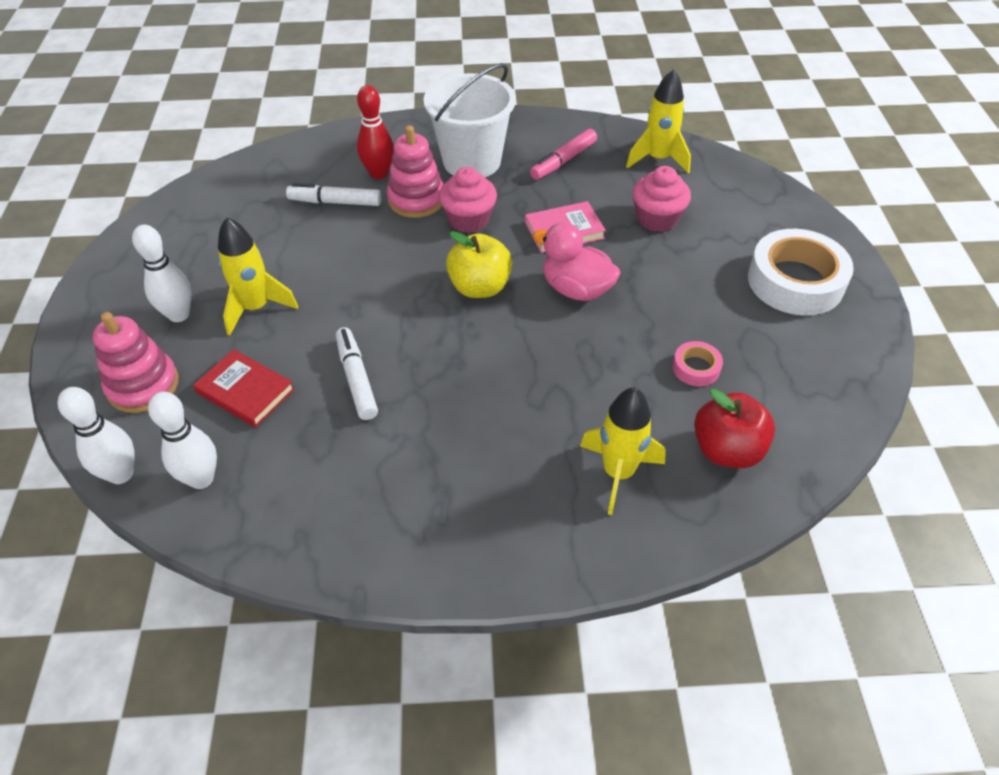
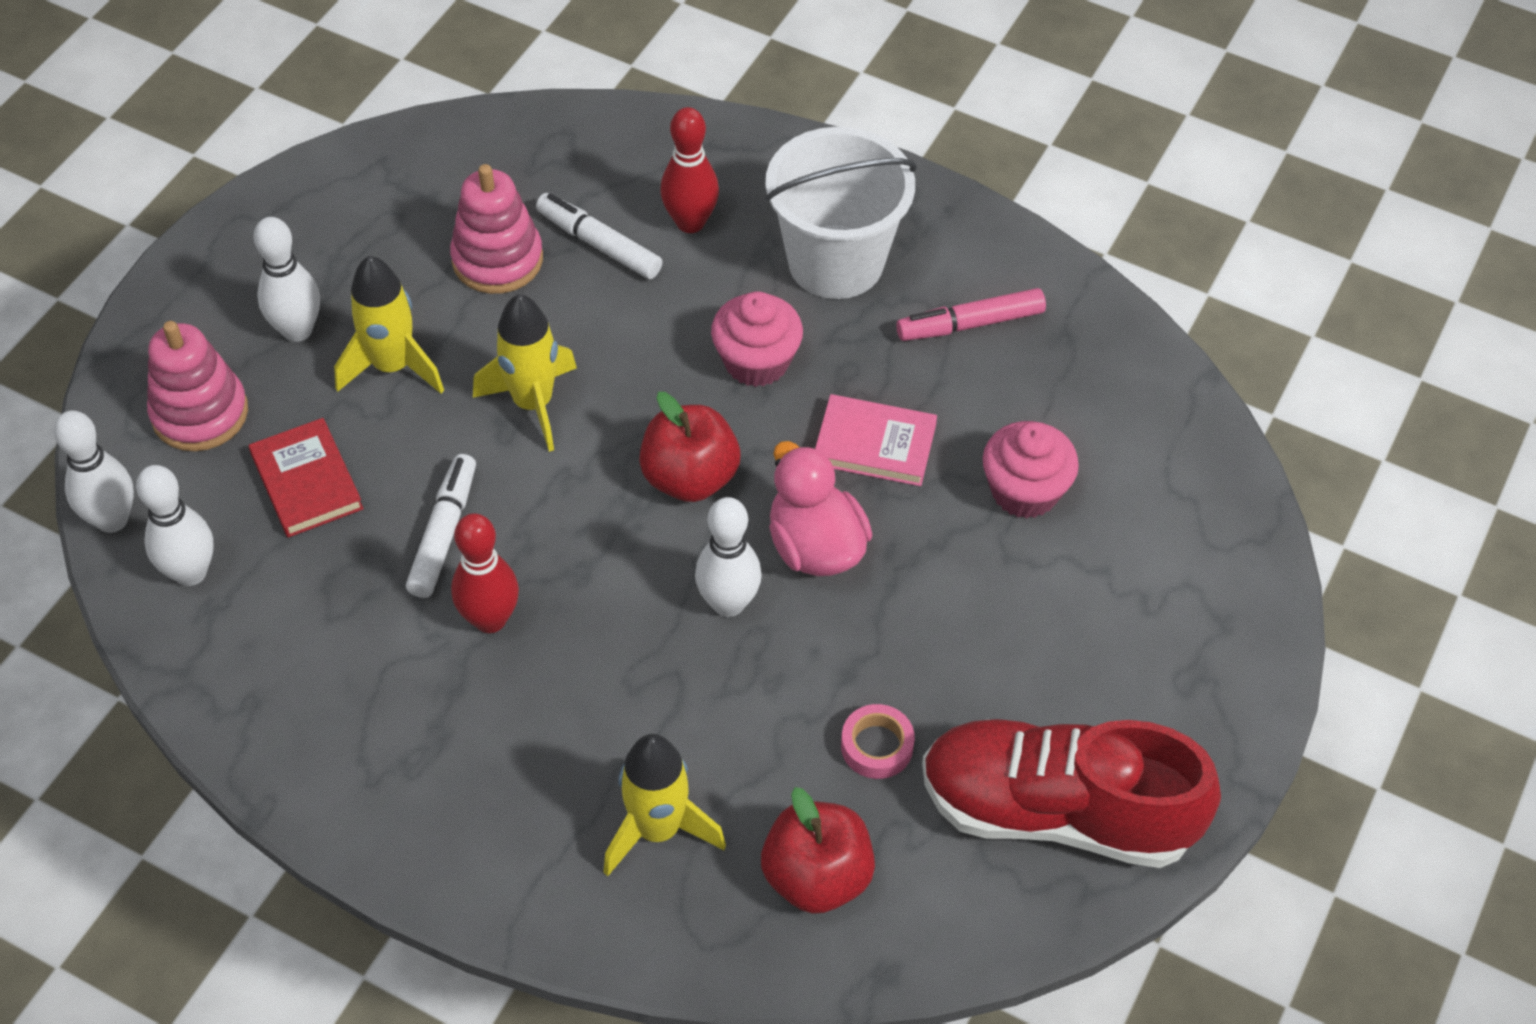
camera: 30 degrees right, 5 degrees up
pink stacking toy [387,125,443,218] -> pink stacking toy moved to [450,164,543,294]
yellow apple [446,231,512,298] -> red apple [639,392,740,502]
yellow rocket [626,69,691,173] -> yellow rocket moved to [473,294,577,452]
white tape [748,229,854,316] -> none
none -> red bowling pin [451,513,519,633]
none -> white bowling pin [695,497,762,617]
none -> red shoe [922,719,1221,868]

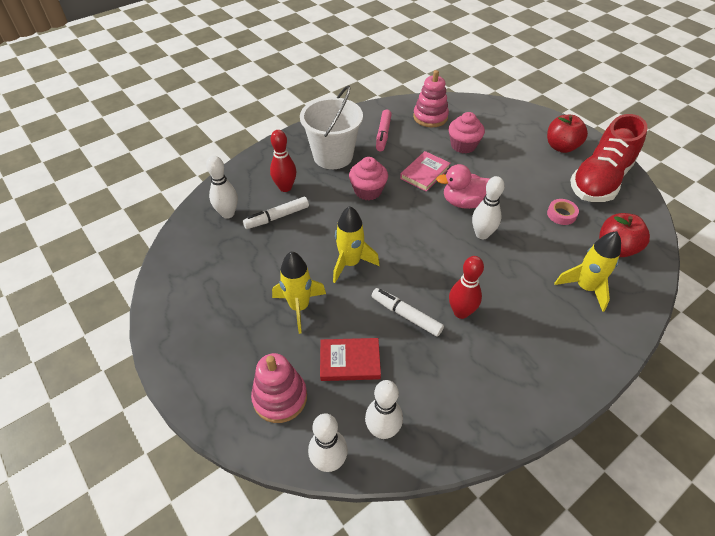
camera: 65 degrees left, 5 degrees down
white bowling pin [254,217,320,342] -> white bowling pin moved to [206,156,238,219]
pink stacking toy [450,164,543,294] -> pink stacking toy moved to [413,70,449,127]
red apple [639,392,740,502] -> red apple moved to [547,115,588,153]

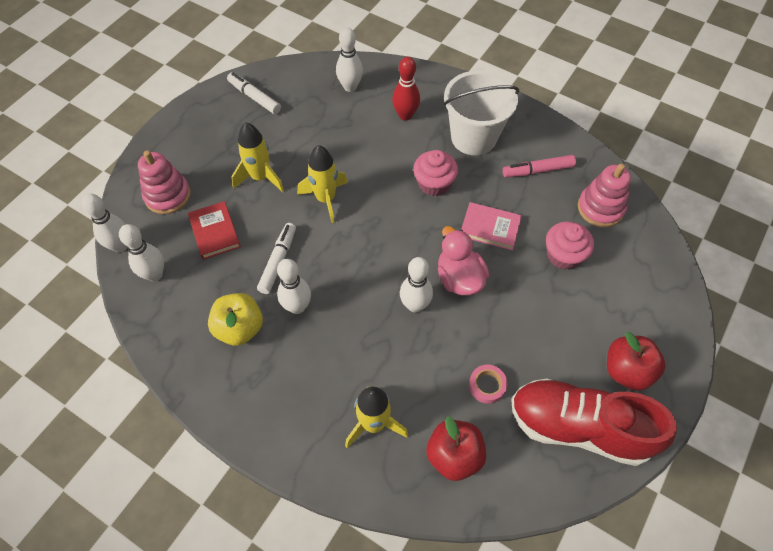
camera: 70 degrees right, 10 degrees up
white marker [243,197,309,229] -> white marker moved to [227,73,281,114]
red bowling pin [449,256,484,319] -> white bowling pin [277,259,311,314]
none -> yellow apple [208,293,263,346]

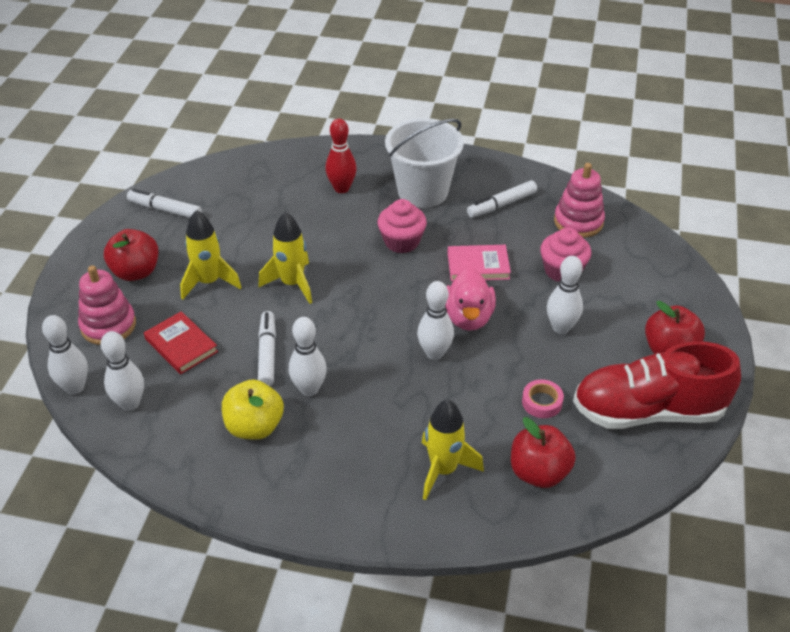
camera: 20 degrees left, 15 degrees down
white bowling pin [336,27,363,92] -> white bowling pin moved to [547,256,583,334]
pink duck [438,226,489,295] -> pink duck turned 135 degrees counterclockwise [445,267,496,331]
pink marker [503,155,576,177] -> white marker [467,181,537,218]
none -> red apple [104,229,158,281]

